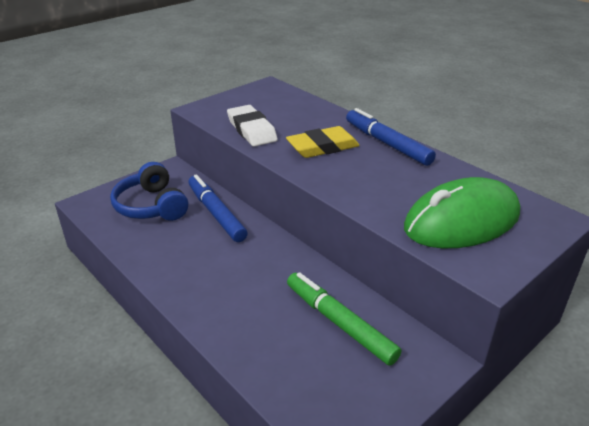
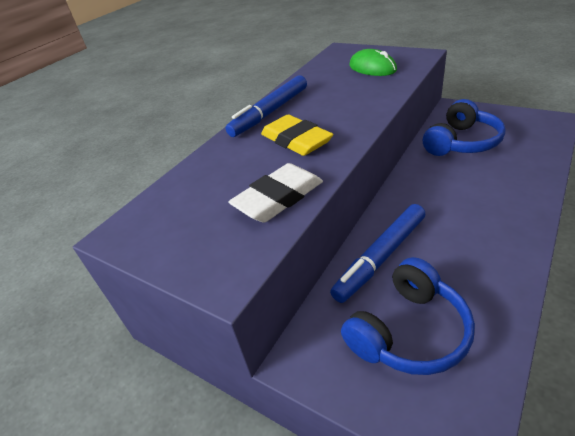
camera: 100 degrees left, 5 degrees up
green marker [287,272,401,366] -> blue headphones [423,99,506,156]
green mouse [404,177,520,248] -> green mouse [349,49,397,76], size x0.57

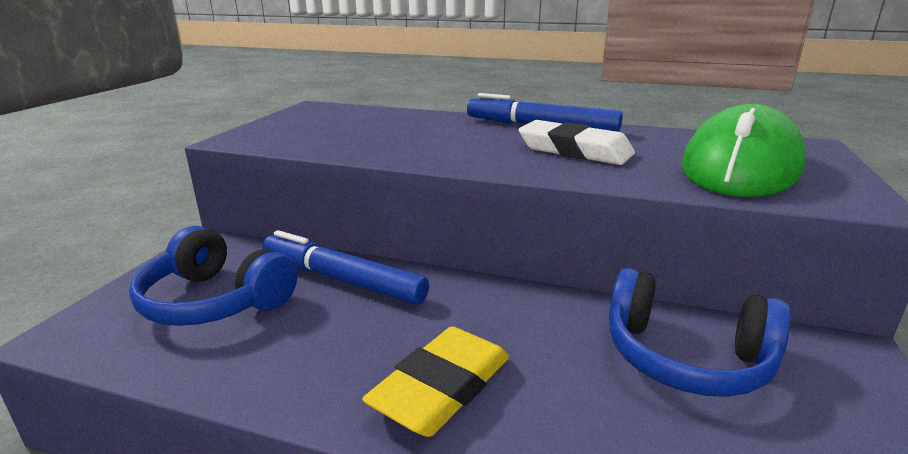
camera: 70 degrees right, 15 degrees down
white eraser [228,163,323,222] -> white eraser moved to [518,120,635,165]
yellow eraser [261,115,333,156] -> yellow eraser moved to [362,326,509,437]
green mouse [349,49,397,76] -> green mouse [682,104,806,197], size x1.74

